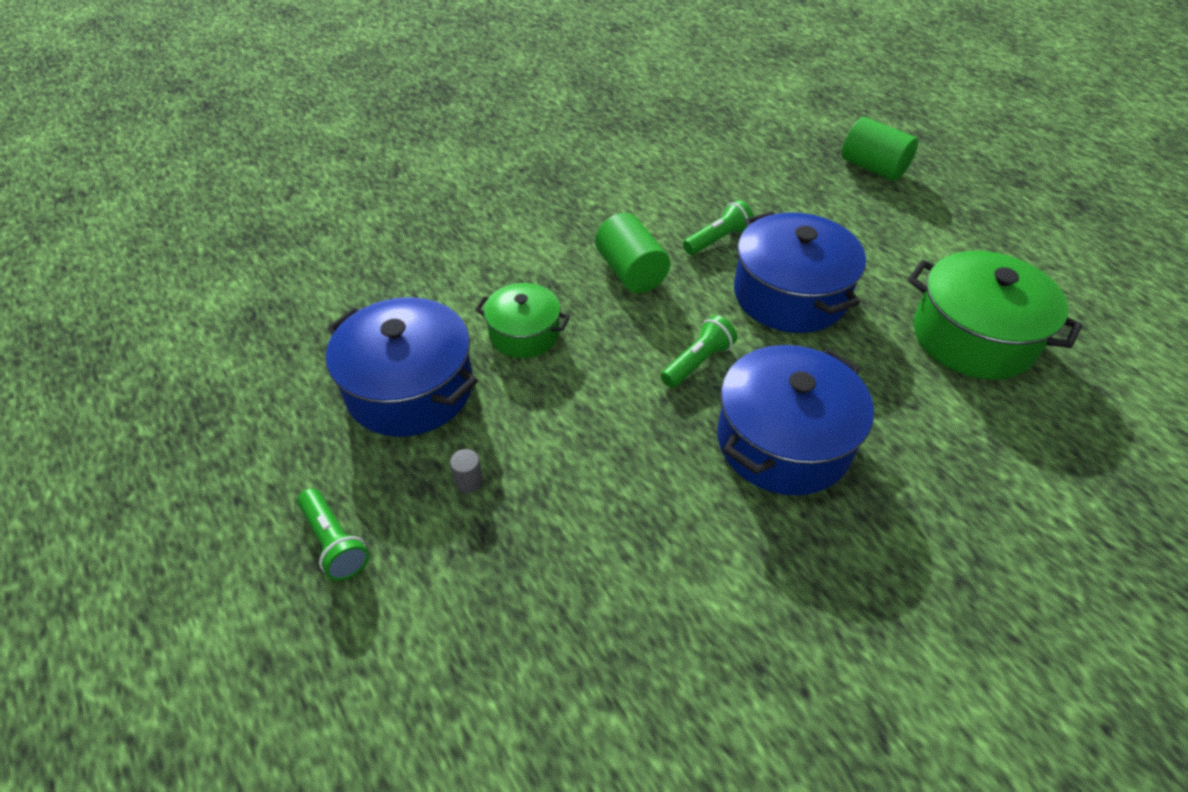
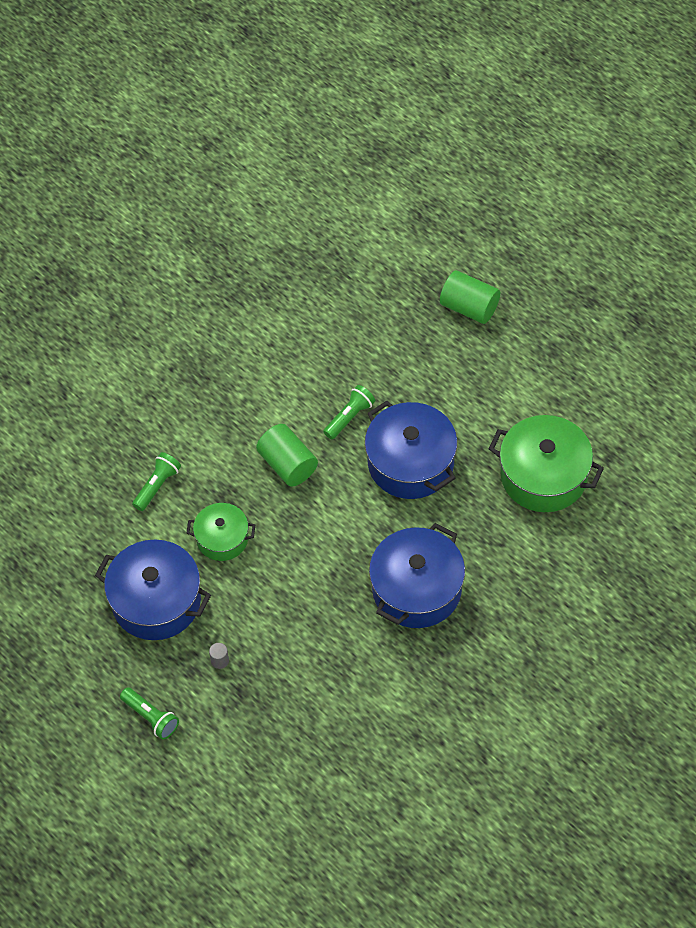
camera: 10 degrees left, 10 degrees up
green flashlight [661,315,737,388] -> green flashlight moved to [132,452,181,511]

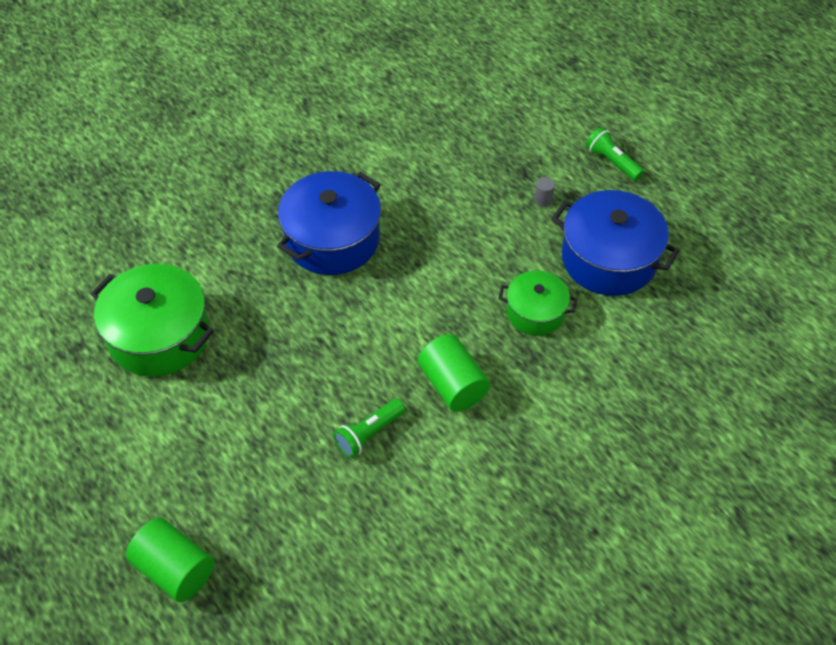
camera: 175 degrees left, 5 degrees down
green flashlight [132,452,181,511] -> none
blue pot [365,401,457,499] -> none

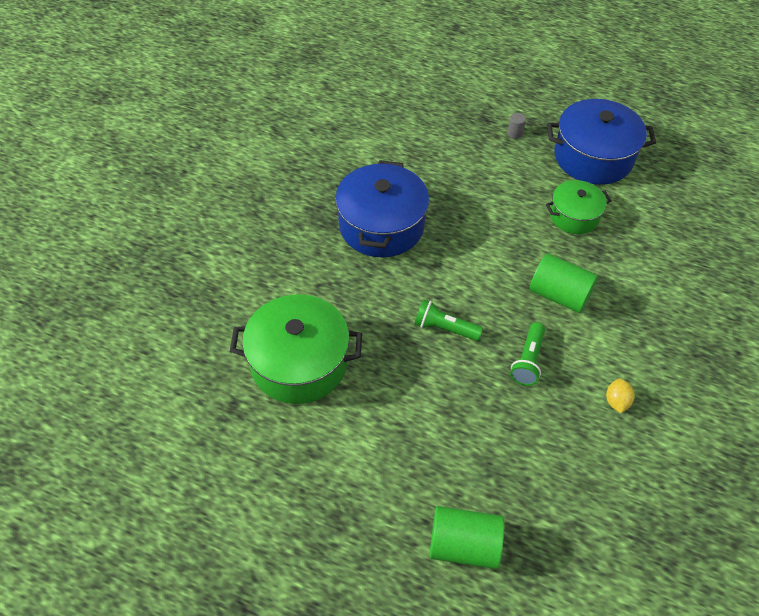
camera: 30 degrees left, 0 degrees up
green flashlight [585,127,644,181] -> green flashlight moved to [414,299,483,341]
none -> yellow lemon [606,379,634,413]

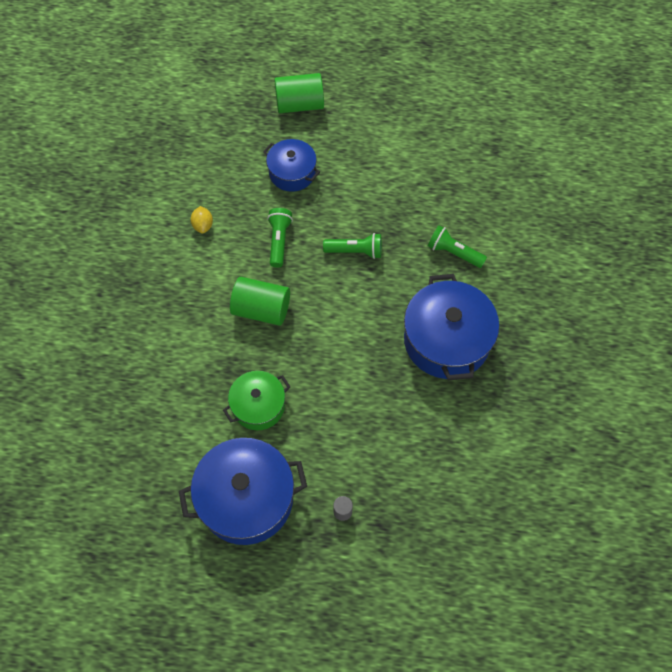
camera: 165 degrees right, 10 degrees up
green pot [230,294,362,404] -> none
none -> blue pot [263,139,320,192]
none -> green flashlight [428,225,487,268]

